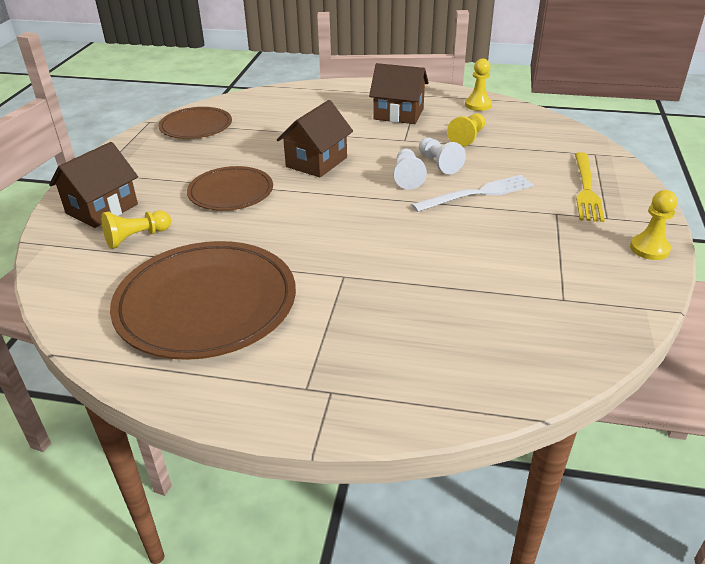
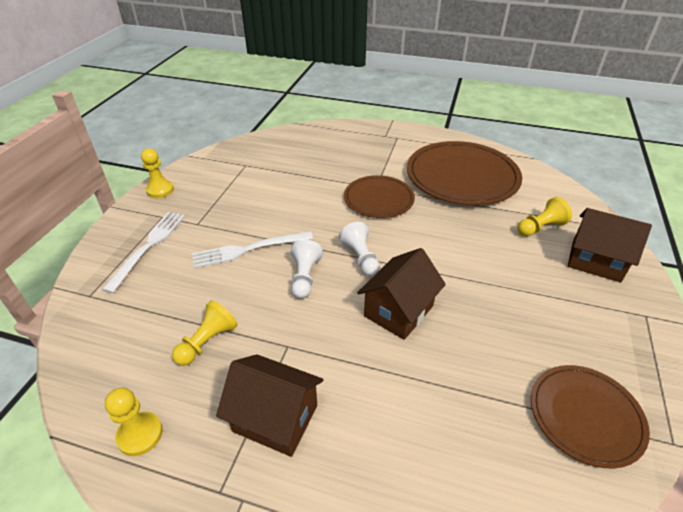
camera: 175 degrees left, 5 degrees up
brown house [49,142,138,228] -> brown house turned 75 degrees clockwise [568,208,652,283]
brown plate [187,166,273,211] -> brown plate moved to [344,175,415,218]
white pawn [419,138,466,174] -> white pawn moved to [339,222,380,276]
yellow fork [575,152,605,222] -> white fork [102,212,185,293]

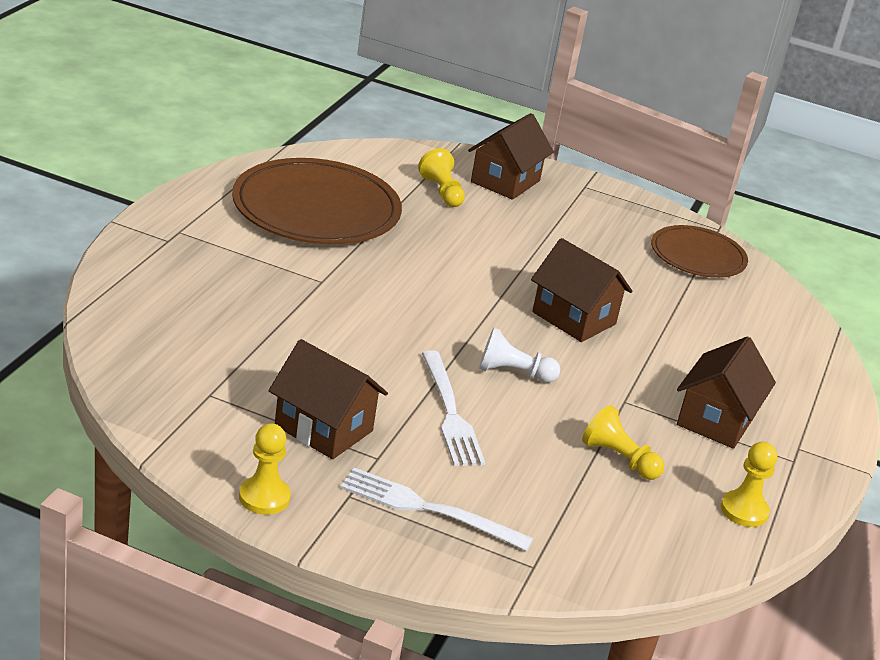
camera: 90 degrees left, 10 degrees down
white pawn [339,222,380,276] -> none
brown plate [344,175,415,218] -> none
none -> brown house [269,339,388,459]

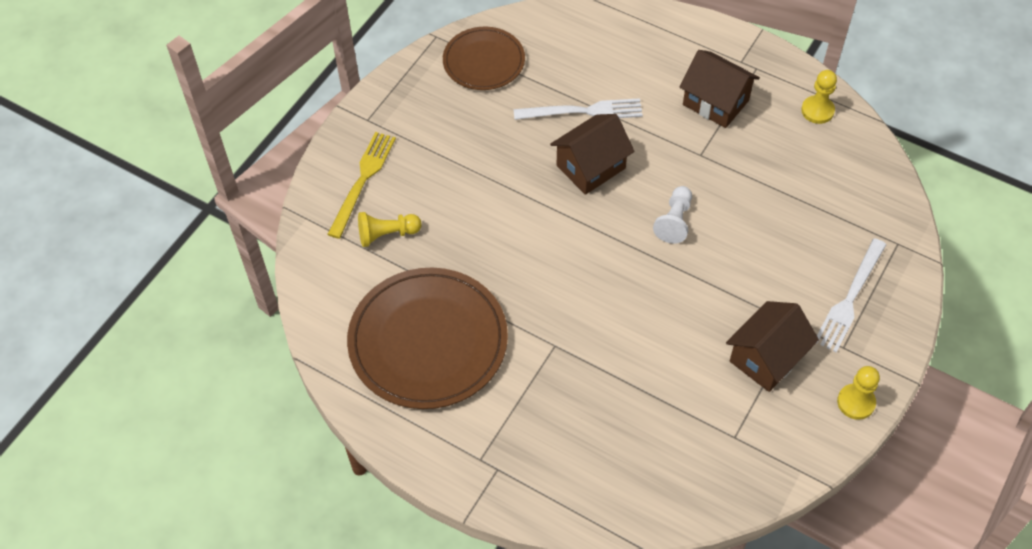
camera: 75 degrees left, 25 degrees up
white fork [422,350,485,466] -> white fork moved to [514,98,643,120]
brown house [468,113,554,200] -> yellow fork [327,132,396,239]
yellow pawn [582,405,665,480] -> none

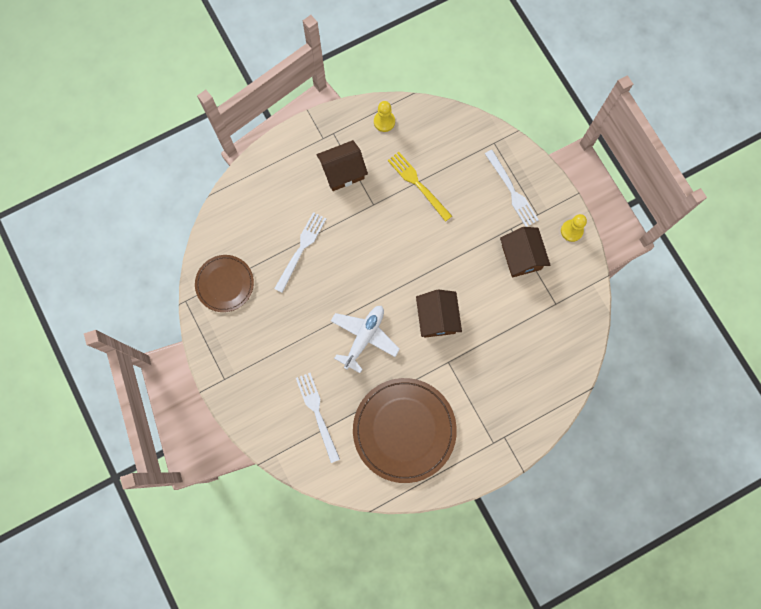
camera: 60 degrees left, 20 degrees up
yellow fork [327,132,396,239] -> yellow fork moved to [388,152,452,222]
yellow pawn [358,212,422,247] -> white fork [296,373,340,463]
brown house [550,114,635,195] -> brown house moved to [416,289,462,338]
white pawn [653,186,692,244] -> none
none -> white plane [331,306,400,373]

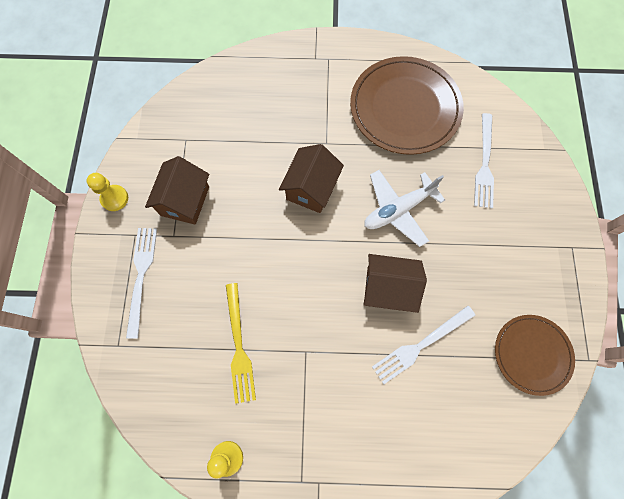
camera: 150 degrees left, 5 degrees down
brown house [316,140,368,191] -> brown house moved to [363,254,427,313]

